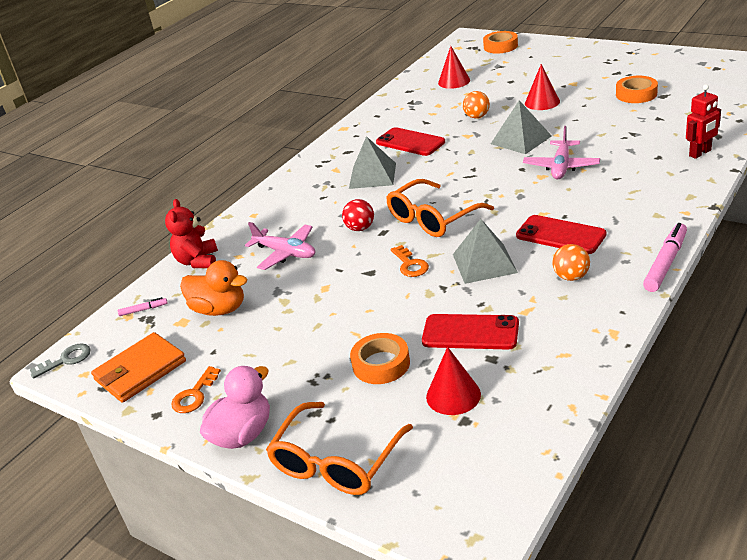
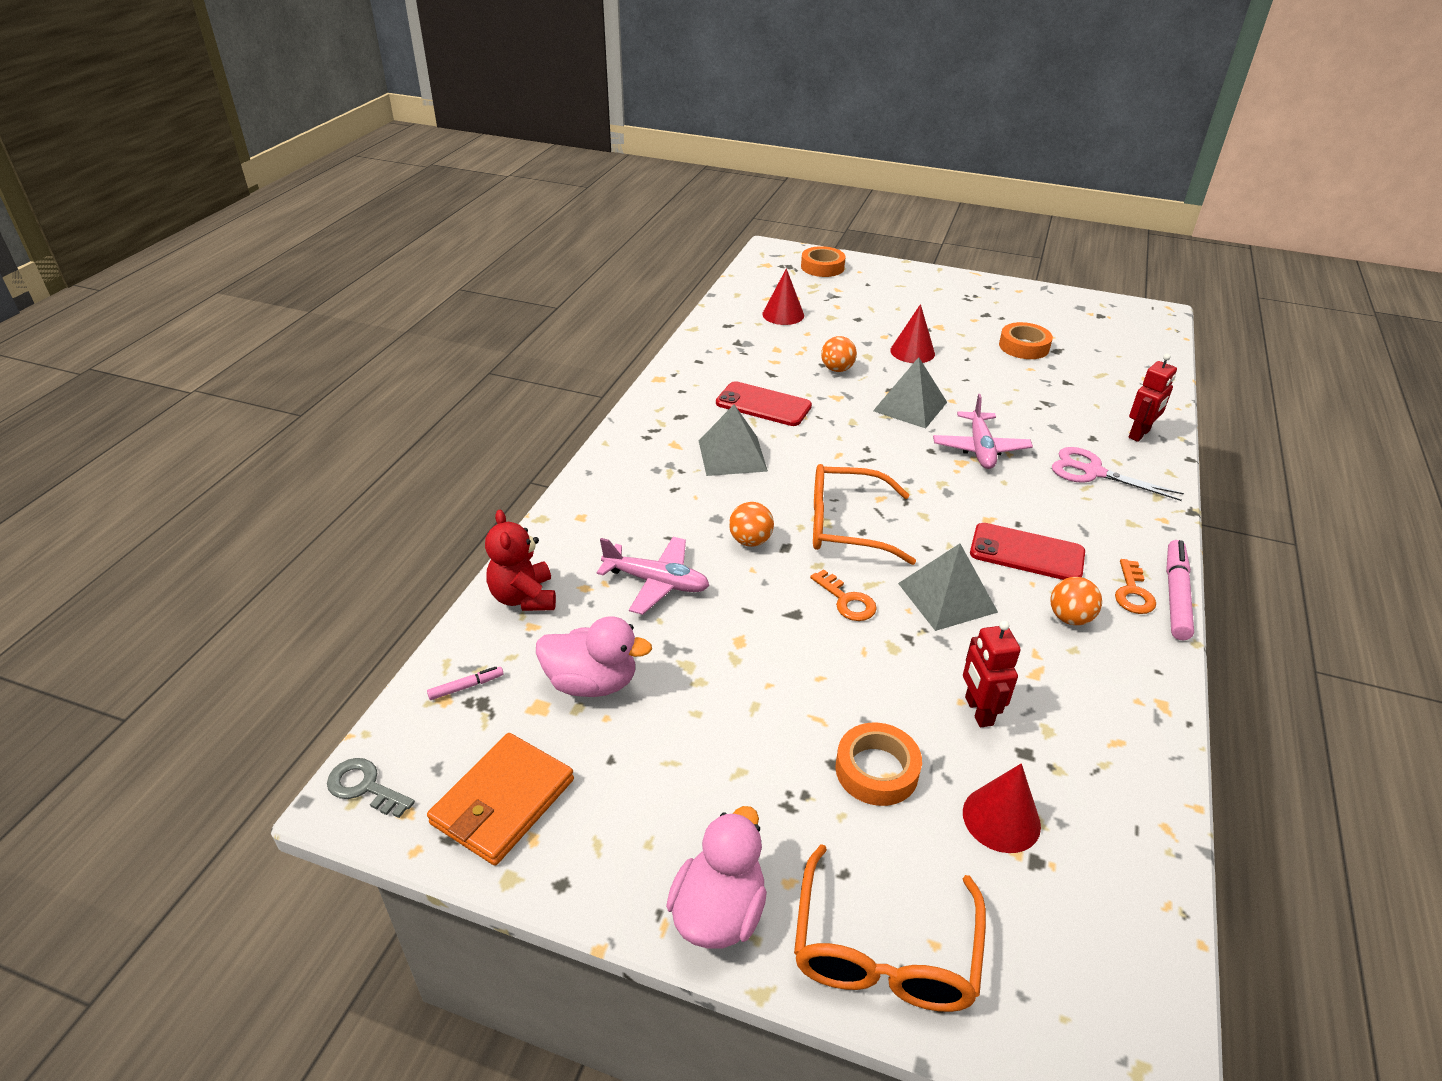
camera: 20 degrees left, 5 degrees up
grey key [30,344,91,379] -> grey key turned 105 degrees counterclockwise [327,758,415,818]
orange key [171,366,221,413] -> orange key moved to [1115,559,1156,614]
orange duck [180,260,248,316] -> pink duck [536,616,652,697]
red ball [342,199,374,231] -> orange ball [729,502,774,547]
orange glasses [386,179,494,237] -> orange glasses turned 60 degrees clockwise [813,464,916,565]
red phone [422,314,519,350] -> red robot [963,621,1021,727]
none -> pink scissors [1052,447,1184,501]

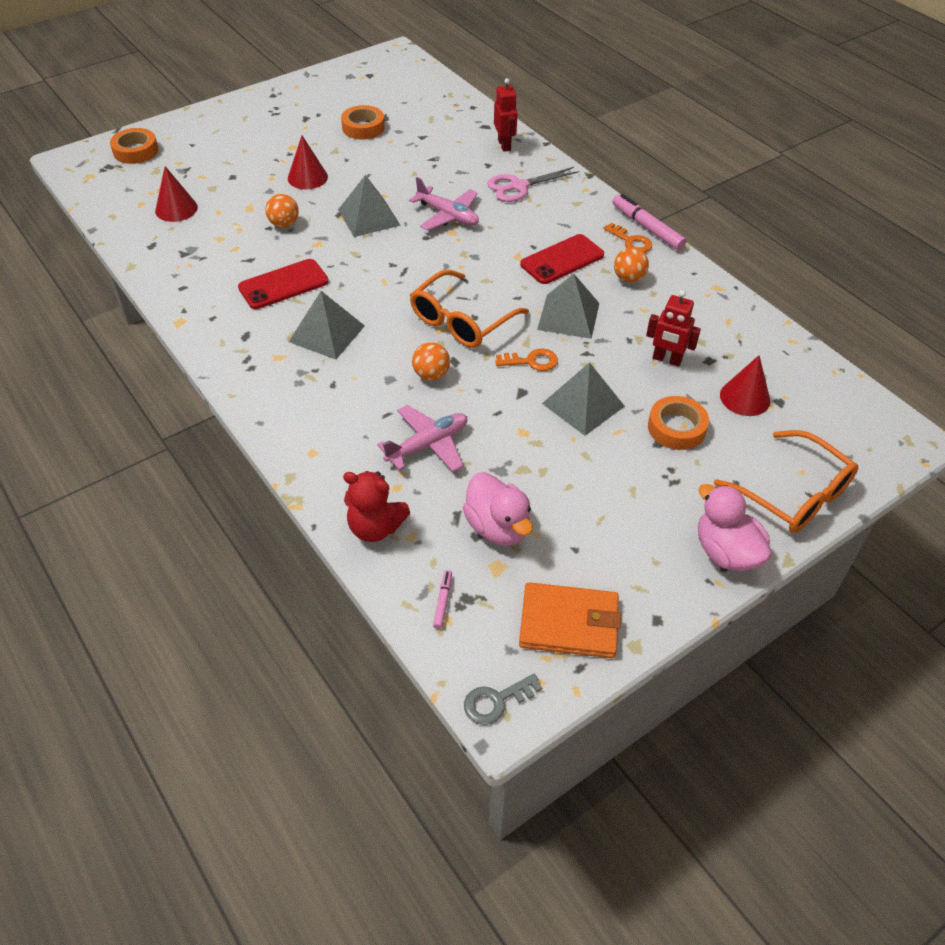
camera: 55 degrees left, 10 degrees up
orange wallet [427,733,574,866] -> orange wallet turned 60 degrees counterclockwise [519,582,621,658]
pink duck [536,616,652,697] -> pink duck turned 105 degrees clockwise [463,472,533,546]
none -> grey pyramid [542,362,625,436]

